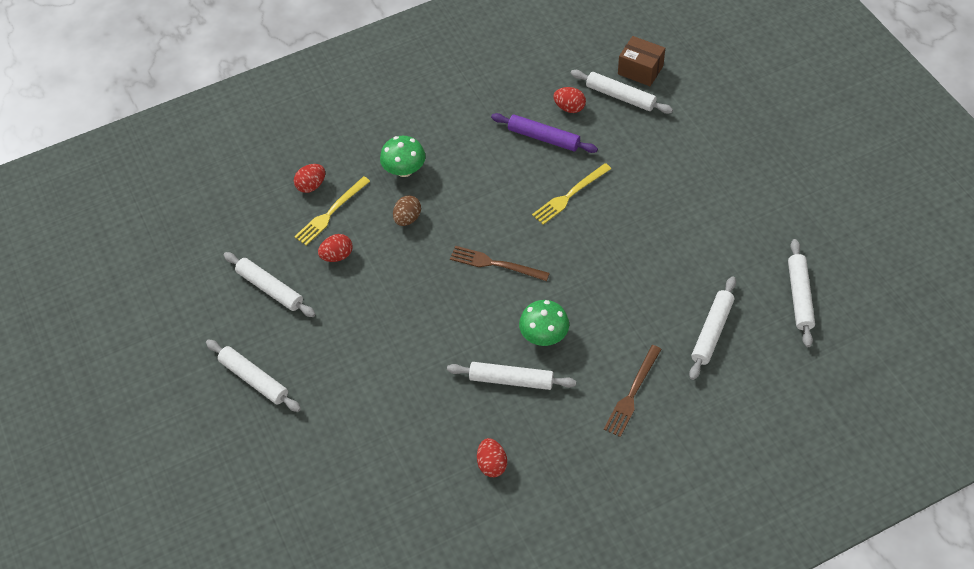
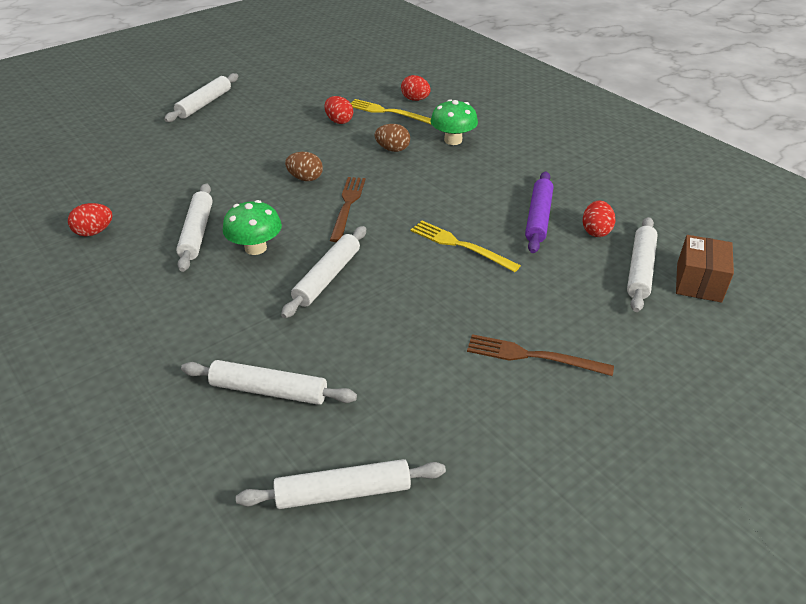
camera: 75 degrees right, 15 degrees down
white rolling pin [224,252,316,317] -> white rolling pin moved to [281,226,366,318]
brown fork [604,345,662,437] -> brown fork moved to [467,334,614,376]
none -> brown egg [285,152,323,181]

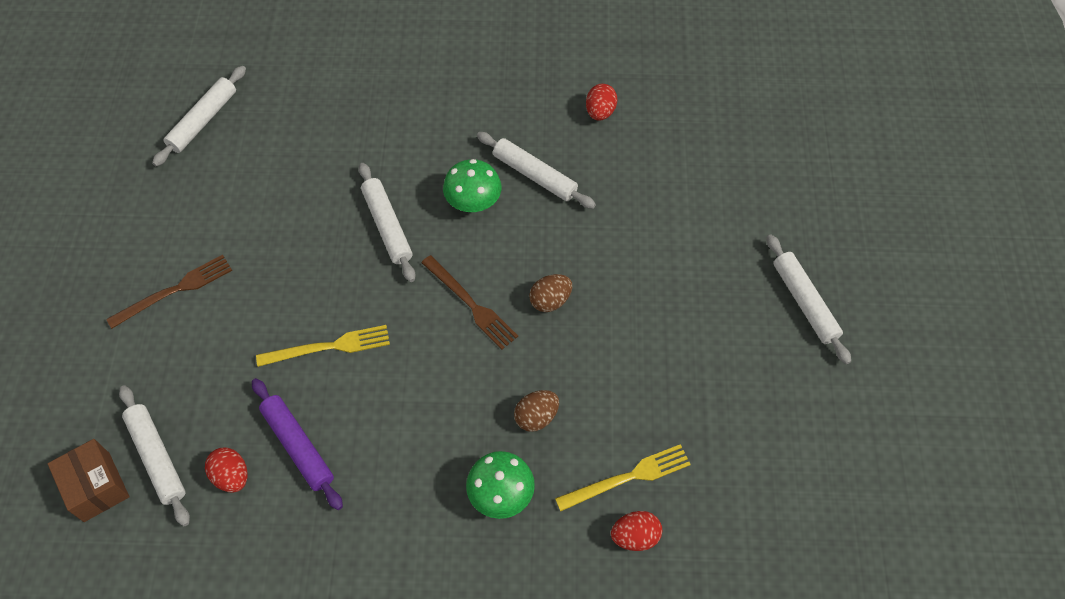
camera: 130 degrees right, 20 degrees up
white rolling pin [181,360,357,405] -> none
red egg [324,96,353,124] -> none

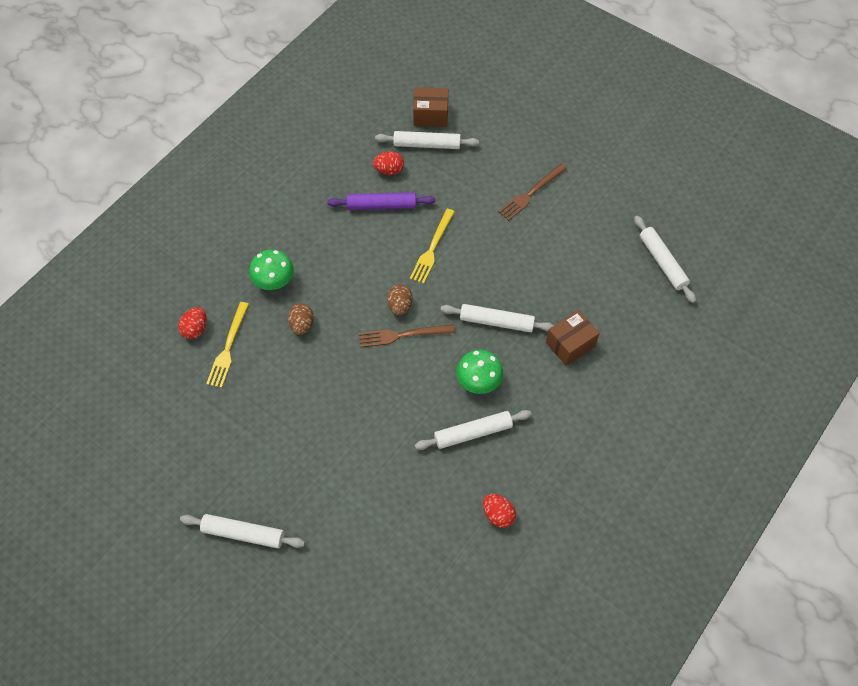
camera: 125 degrees right, 0 degrees up
brown fork [106,255,232,329] -> brown fork turned 45 degrees clockwise [498,164,567,221]
brown egg [529,274,572,312] -> brown egg moved to [387,284,412,315]
none -> brown box [546,310,600,366]

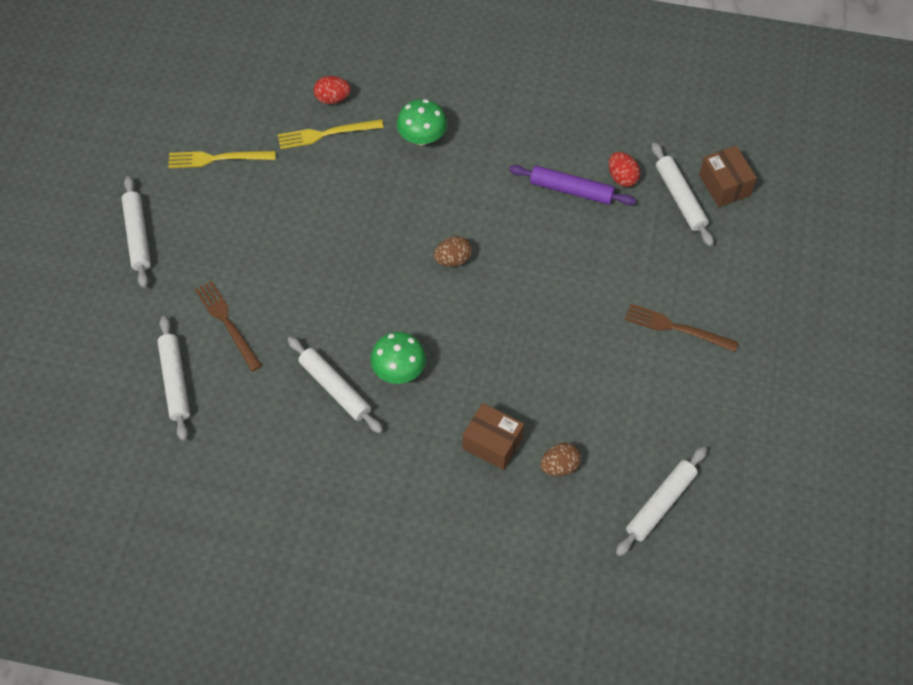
camera: 65 degrees right, 0 degrees up
brown egg [288,303,314,335] -> brown egg moved to [540,443,581,476]
purple rolling pin [327,193,436,210] -> purple rolling pin turned 45 degrees counterclockwise [509,165,636,205]
brown fork [359,324,455,348] -> brown fork moved to [195,281,262,371]
yellow fork [410,209,455,284] -> yellow fork moved to [168,151,275,168]
white rolling pin [440,304,554,332] -> white rolling pin moved to [157,316,190,441]
red egg [483,494,516,528] -> none

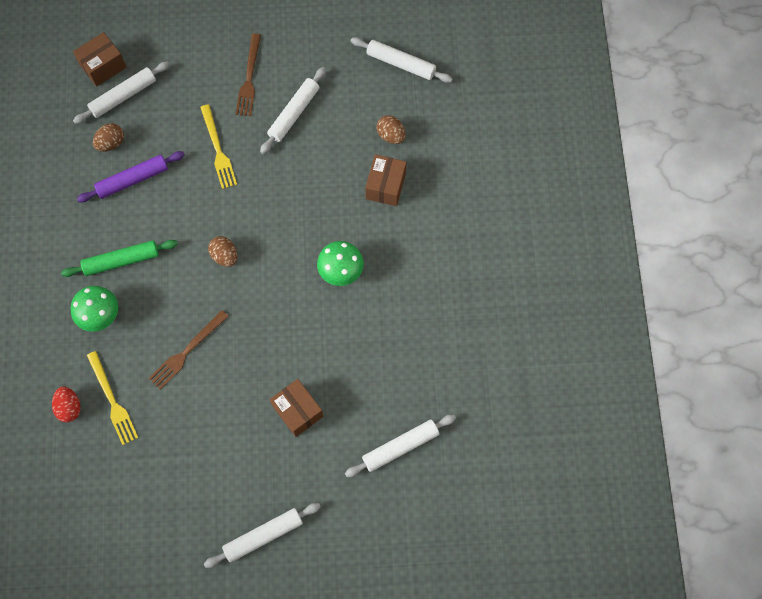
camera: 105 degrees left, 10 degrees up
yellow fork [168,151,275,168] -> yellow fork moved to [200,104,237,189]
brown fork [195,281,262,371] -> brown fork moved to [148,310,229,390]
white rolling pin [287,336,383,433] -> white rolling pin moved to [260,67,326,154]
purple rolling pin [509,165,636,205] -> purple rolling pin turned 60 degrees clockwise [77,151,185,202]
red egg [609,152,640,187] -> brown egg [93,123,124,152]
none -> green rolling pin [61,240,178,277]
none -> brown box [270,379,323,437]

